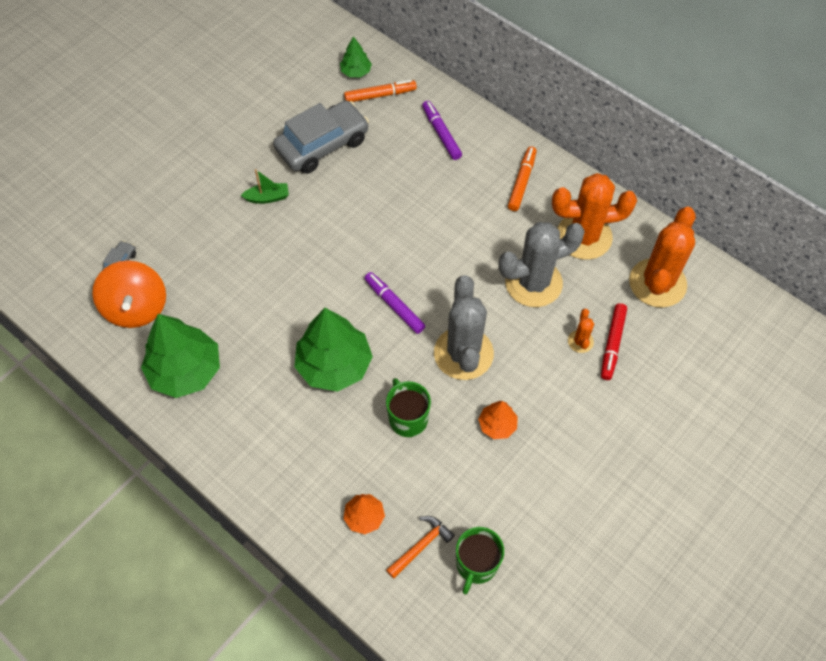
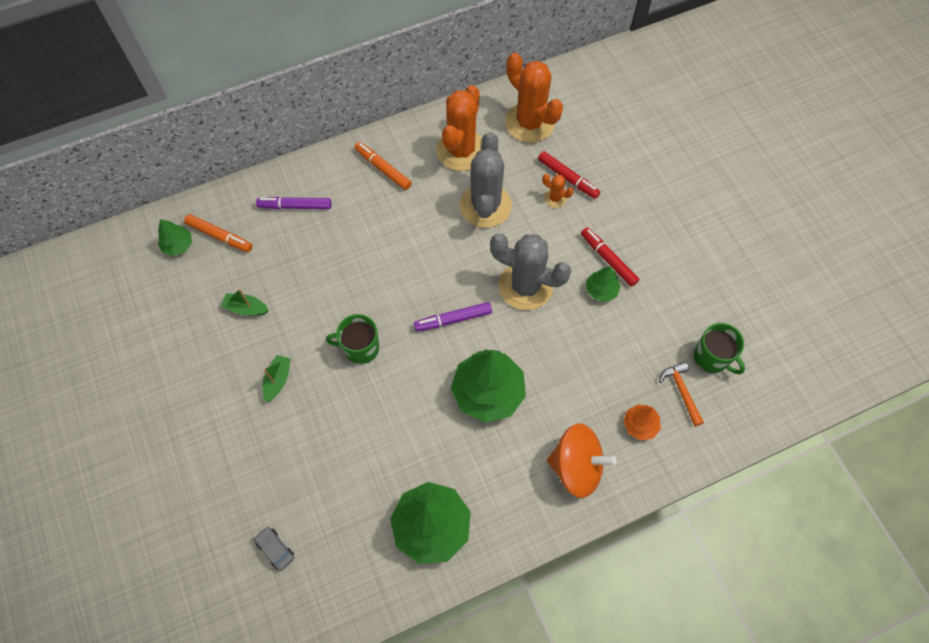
camera: 65 degrees left, 5 degrees up
orange spinning top [92,261,166,328] -> orange spinning top moved to [547,424,617,498]
grey car [273,100,369,174] -> green boat [221,289,269,316]
orange marker [344,80,417,102] -> orange marker turned 105 degrees clockwise [184,214,252,252]
green mug [386,378,431,437] -> green mug moved to [326,314,379,364]
orange tree [478,401,518,439] -> green tree [586,267,621,302]
none -> red marker [581,227,639,287]

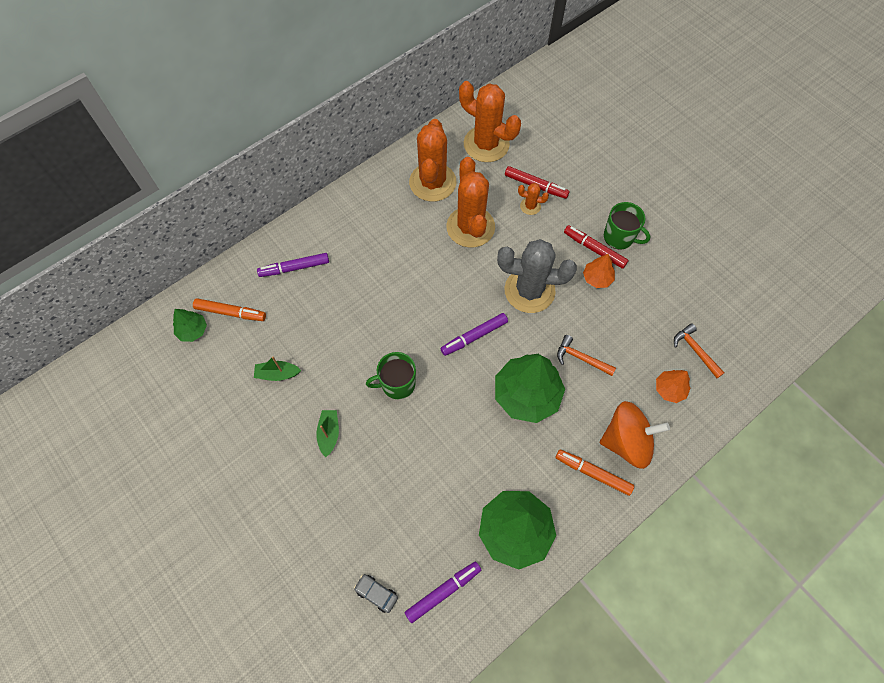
camera: 15 degrees left, 0 degrees up
orange marker [354,142,412,190] -> orange marker moved to [555,449,634,496]
grey cactus [460,132,512,228] -> orange cactus [446,157,495,248]
green tree [586,267,621,302] -> orange tree [583,254,615,288]
green mug [694,323,745,374] -> green mug moved to [604,202,651,250]
none -> purple marker [405,561,481,623]
none -> orange hammer [557,335,616,376]

